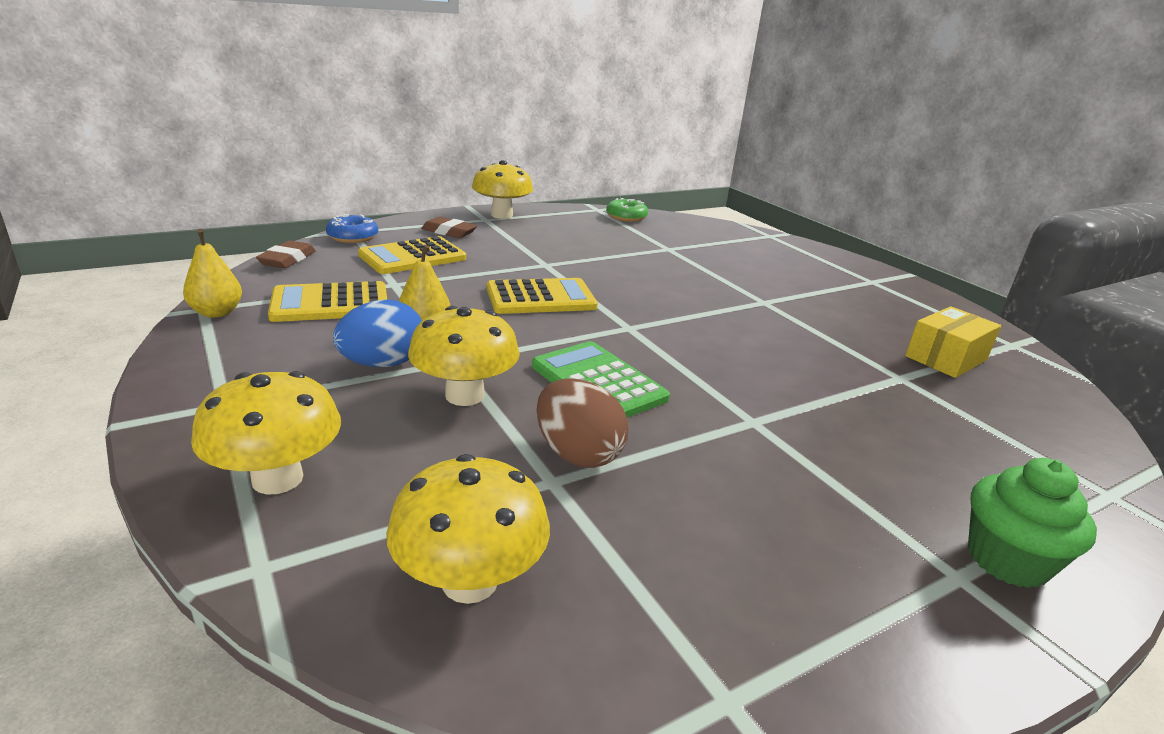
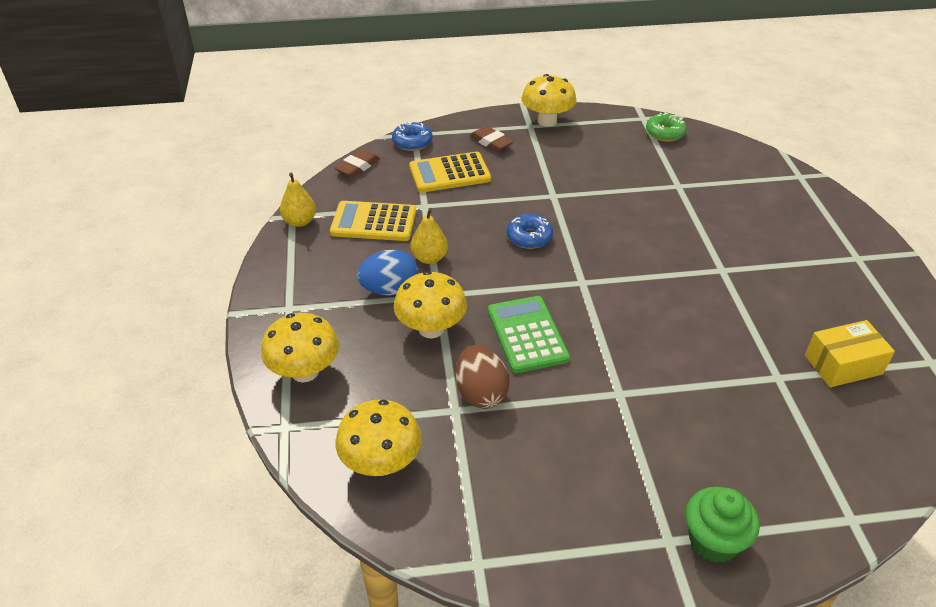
camera: 25 degrees right, 15 degrees up
yellow calculator [487,278,598,314] -> blue donut [507,214,553,249]

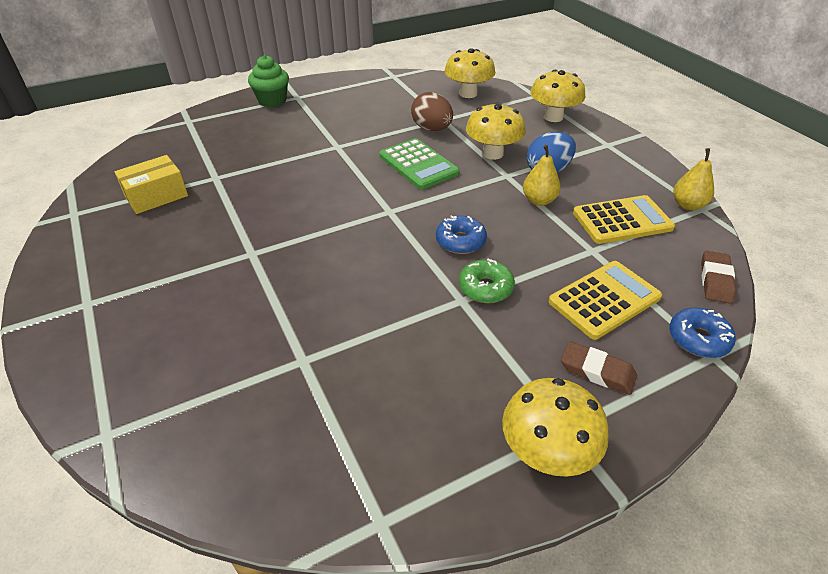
camera: 160 degrees right, 0 degrees up
green donut [646,112,687,142] -> green donut moved to [459,259,515,303]

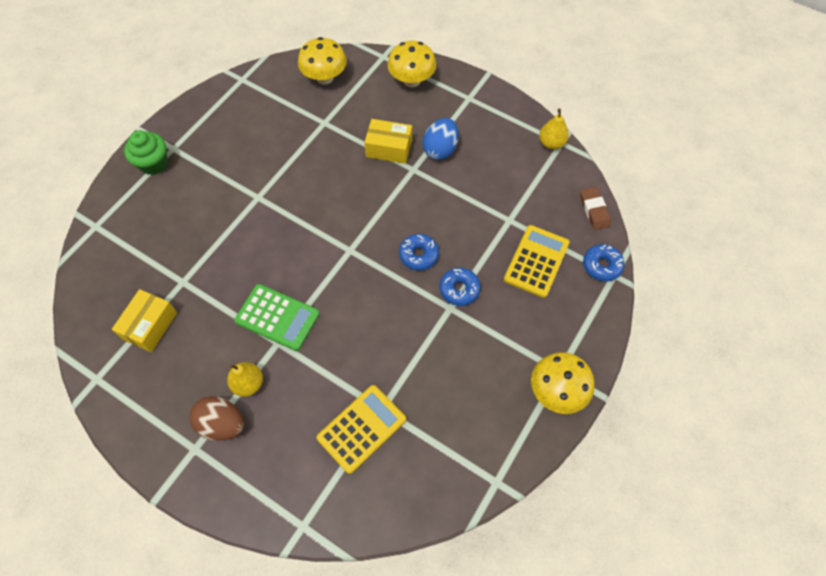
camera: 30 degrees left, 20 degrees up
green calculator [379,138,460,190] -> green calculator moved to [234,284,320,351]
brown egg [411,92,453,131] -> brown egg moved to [189,396,244,441]
green donut [459,259,515,303] -> blue donut [439,267,481,306]
yellow mushroom [466,103,526,160] -> yellow box [364,119,412,164]
yellow pear [523,145,561,206] -> yellow pear moved to [227,362,263,397]
brown eraser [561,341,637,395] -> none
yellow calculator [573,195,675,244] -> yellow calculator moved to [317,385,406,474]

